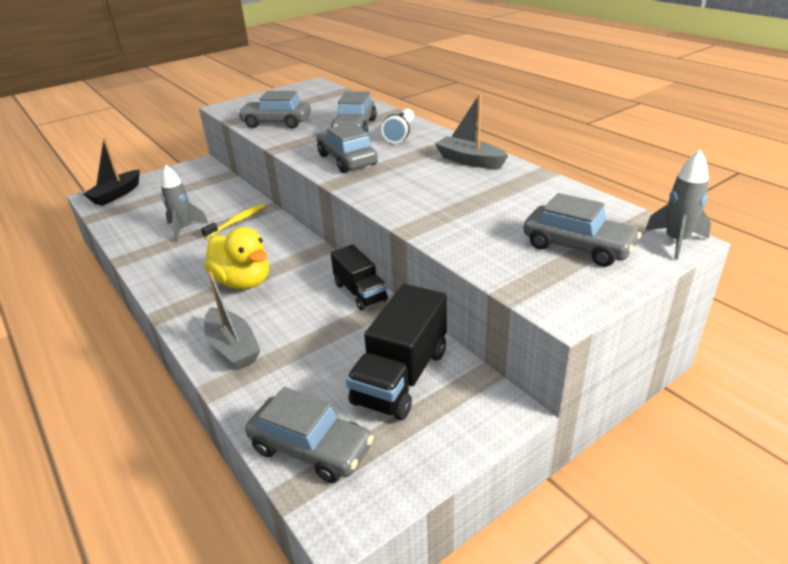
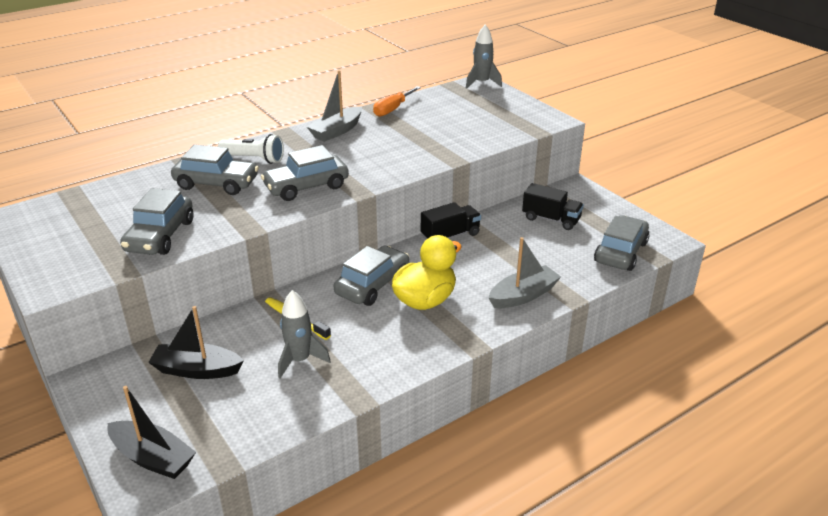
camera: 90 degrees left, 0 degrees up
black truck [346,284,447,420] -> black truck [522,183,584,230], size x0.64
grey car [523,193,641,267] -> grey car moved to [334,246,409,306]
none -> black boat [148,306,244,379]
none -> orange screwdriver [373,86,421,117]

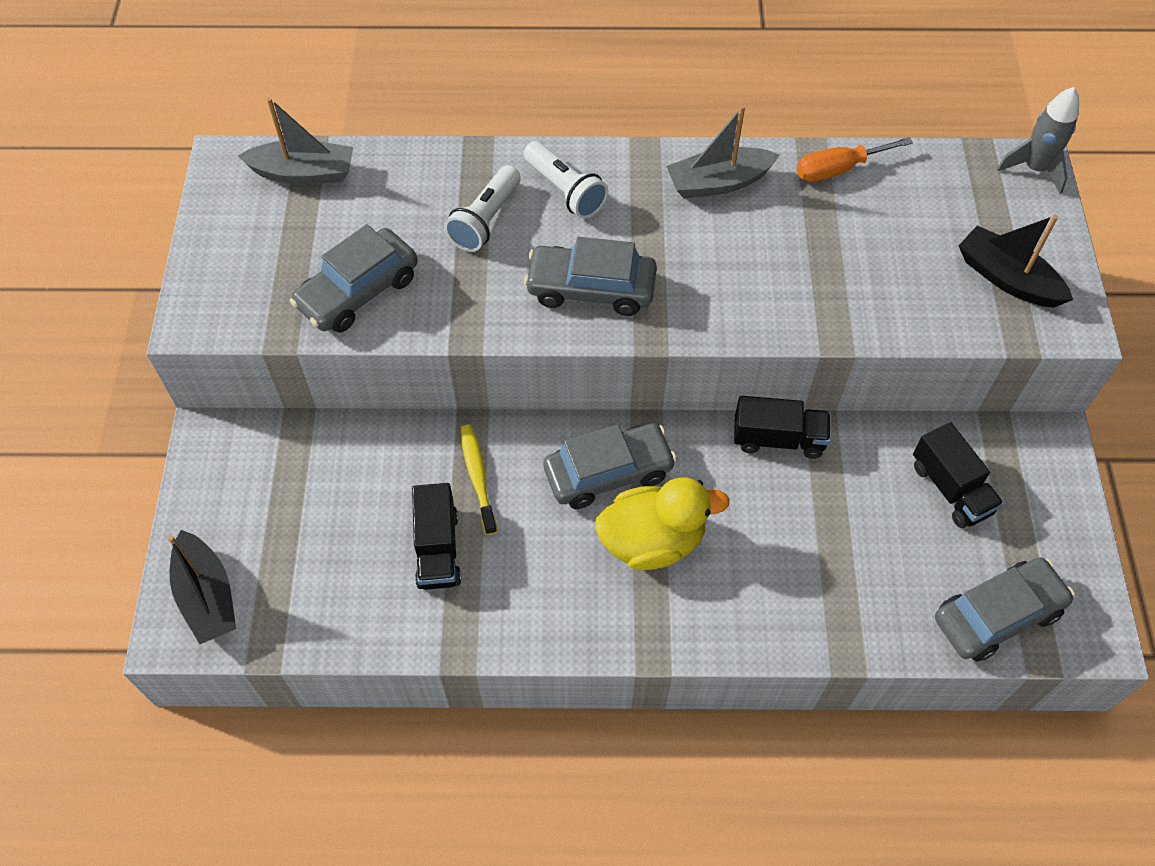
camera: 35 degrees right, 25 degrees up
black boat [148,306,244,379] -> black boat moved to [959,215,1073,307]
grey car [171,144,259,195] -> white flashlight [444,165,521,252]
grey rocket [278,290,331,378] -> black truck [412,483,461,590]
grey boat [489,237,561,308] -> grey boat moved to [238,97,353,184]

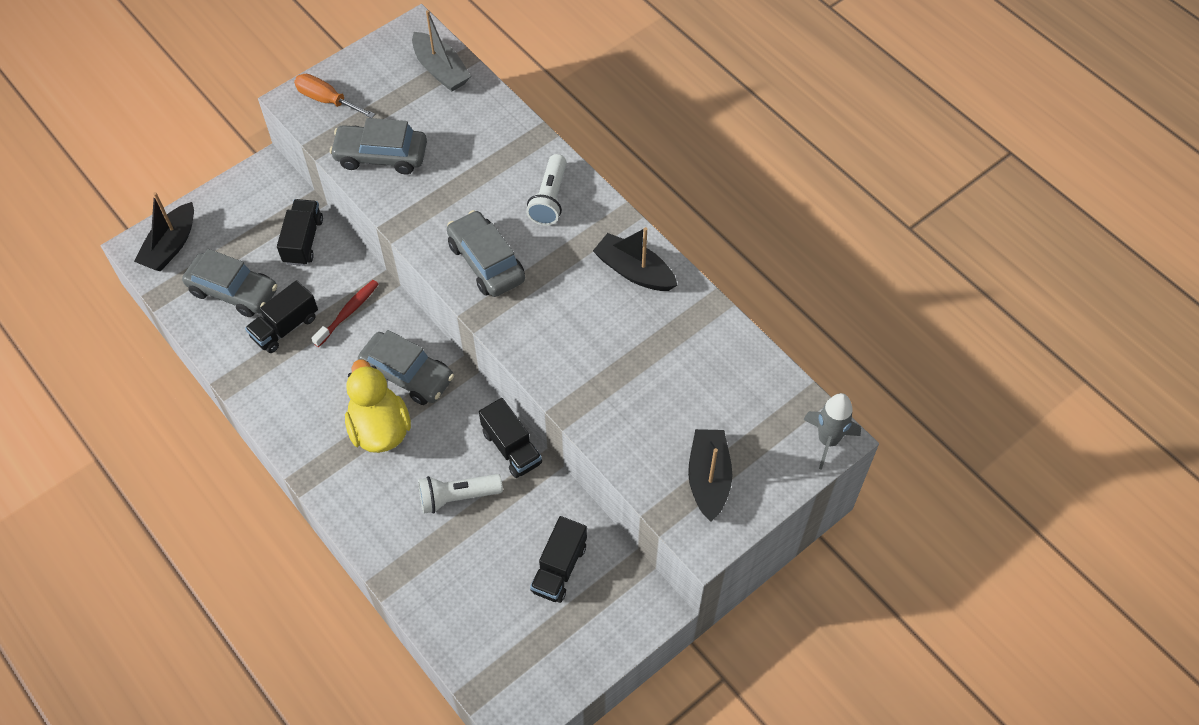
camera: 50 degrees right, 0 degrees up
white flashlight [444,165,521,252] -> white flashlight moved to [418,474,503,514]
yellow toothbrush [461,425,497,535] -> red toothbrush [311,280,379,347]
yellow duck [595,477,730,570] -> yellow duck turned 150 degrees counterclockwise [345,360,411,453]
grey boat [666,105,780,199] -> black boat [593,227,677,291]
orange screwdriver [797,137,913,182] -> orange screwdriver moved to [294,74,375,118]
grey car [935,557,1075,662] -> grey car moved to [182,249,277,317]
none -> black truck [277,199,323,266]

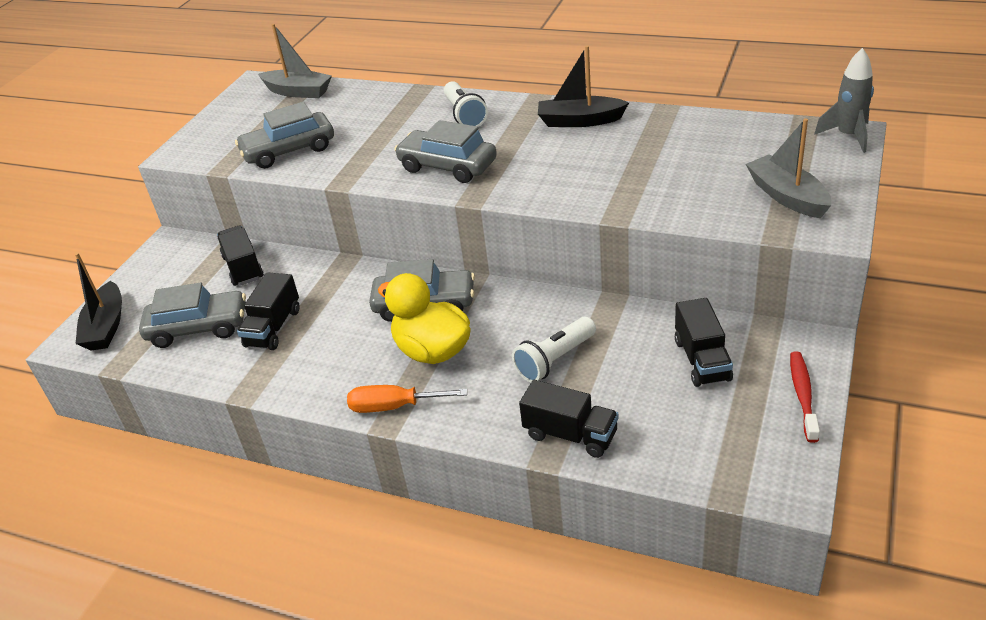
camera: 25 degrees left, 20 degrees down
orange screwdriver [294,74,375,118] -> orange screwdriver moved to [347,385,467,413]
red toothbrush [311,280,379,347] -> red toothbrush moved to [790,352,820,443]
black truck [479,398,542,478] -> black truck moved to [519,380,619,458]
black boat [688,429,733,522] -> grey boat [746,118,831,218]

